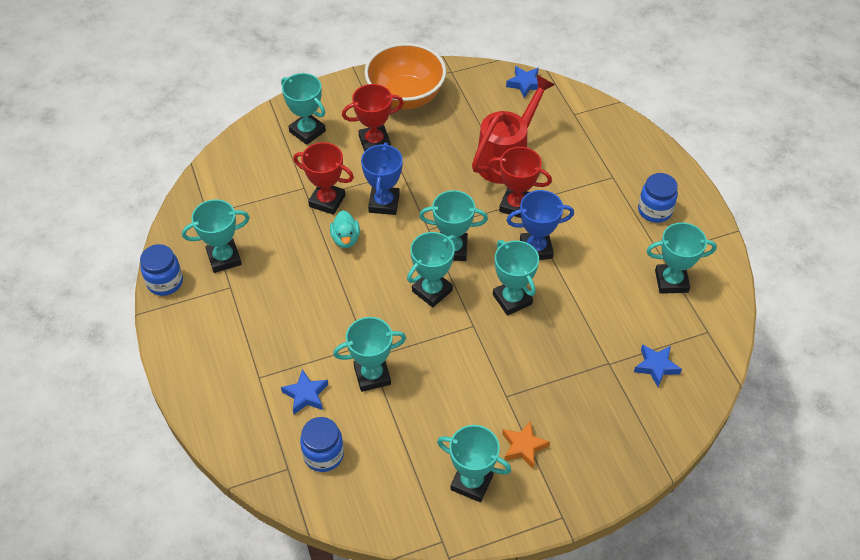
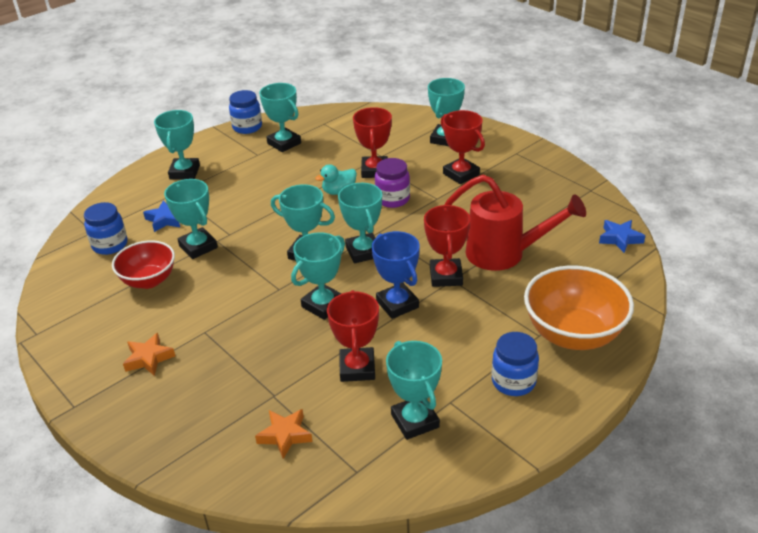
camera: 70 degrees right, 15 degrees down
blue trophy [361,142,403,215] -> purple jar [375,158,410,208]
orange bowl [364,43,446,109] -> orange bowl moved to [524,266,634,350]
turquoise trophy [437,425,511,502] -> turquoise trophy moved to [154,110,200,179]
blue star [634,344,682,387] -> orange star [255,409,313,459]
none -> red bowl [112,240,175,289]
none -> red trophy [327,290,379,382]

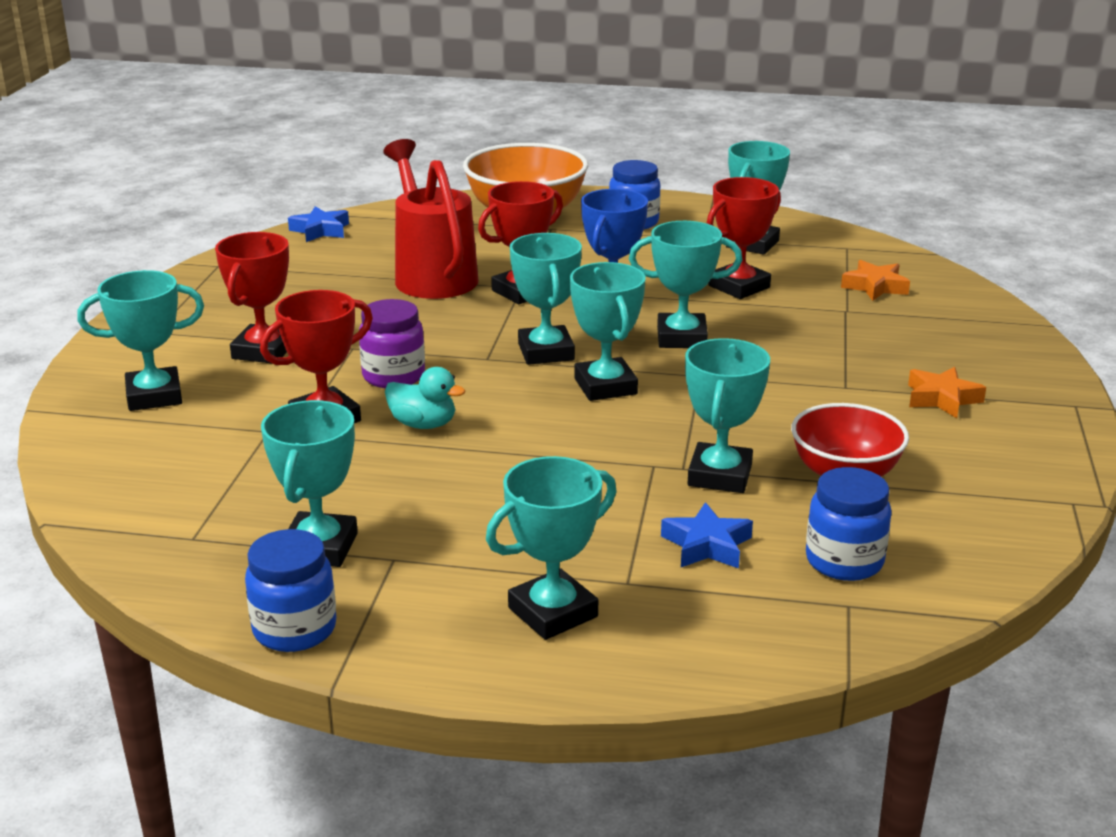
camera: 130 degrees left, 10 degrees down
turquoise trophy [338,183,382,263] -> turquoise trophy turned 45 degrees counterclockwise [510,233,582,365]

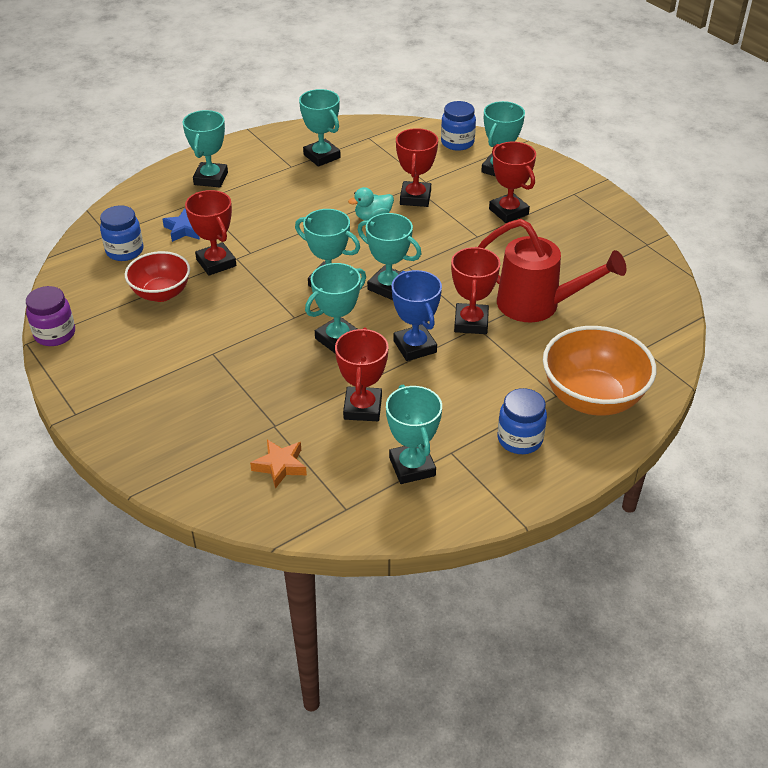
camera: 135 degrees right, 15 degrees up
blue jar [245,529,336,652] -> blue jar moved to [441,101,476,151]
blue star [288,206,349,242] -> none
purple jar [359,299,425,388] -> purple jar moved to [26,286,75,346]
turquoise trophy [685,338,770,493] -> red trophy [185,190,236,276]
orange star [908,367,986,418] -> none

